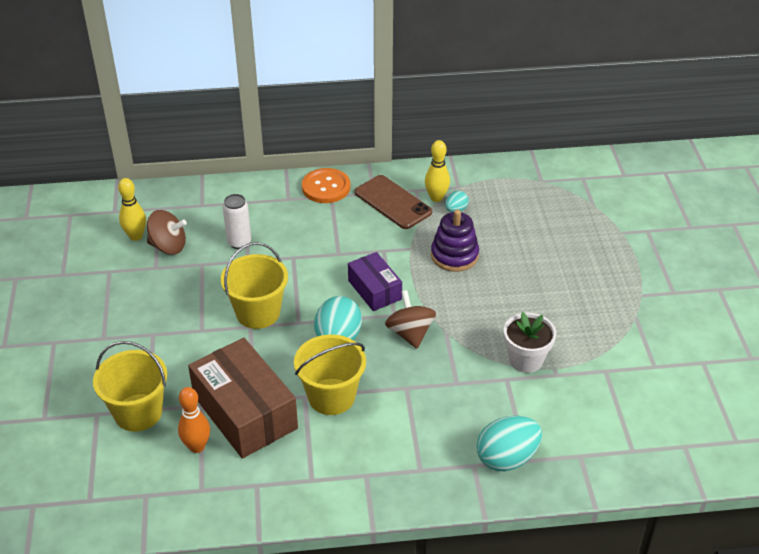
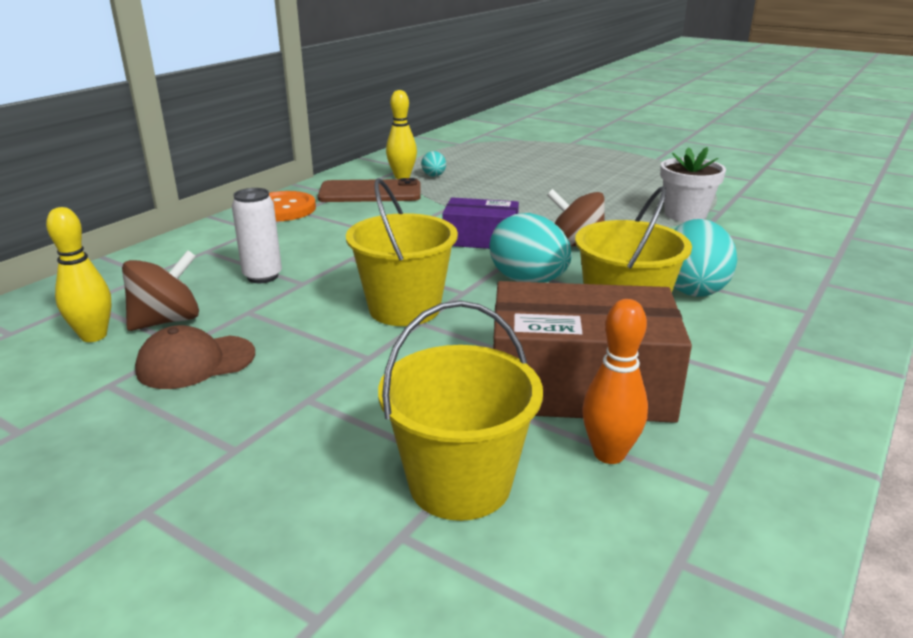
camera: 50 degrees left, 15 degrees down
purple stacking toy [431,210,479,272] -> none
turquoise egg [477,415,542,471] -> turquoise egg moved to [674,219,737,297]
none -> brown cap [135,325,255,389]

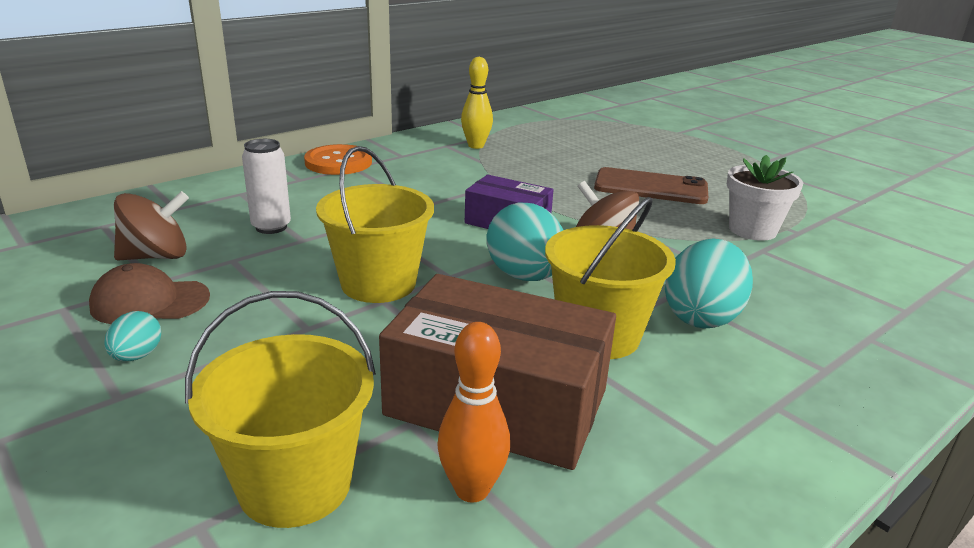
camera: 15 degrees right, 0 degrees up
yellow bowling pin [46,207,112,342] -> none
brown phone [318,178,421,202] -> brown phone moved to [594,167,708,204]
turquoise egg [421,151,446,177] -> turquoise egg moved to [104,311,161,361]

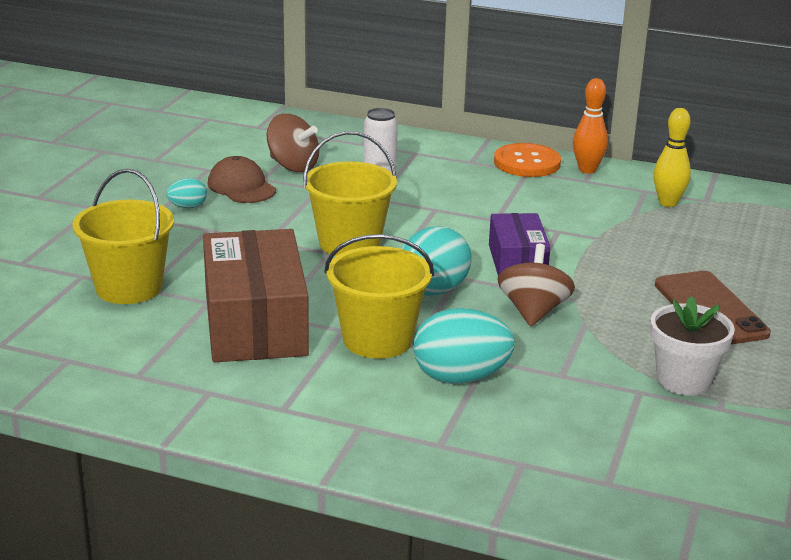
camera: 60 degrees right, 0 degrees up
orange bowling pin [437,322,510,503] -> orange bowling pin moved to [573,78,608,174]

